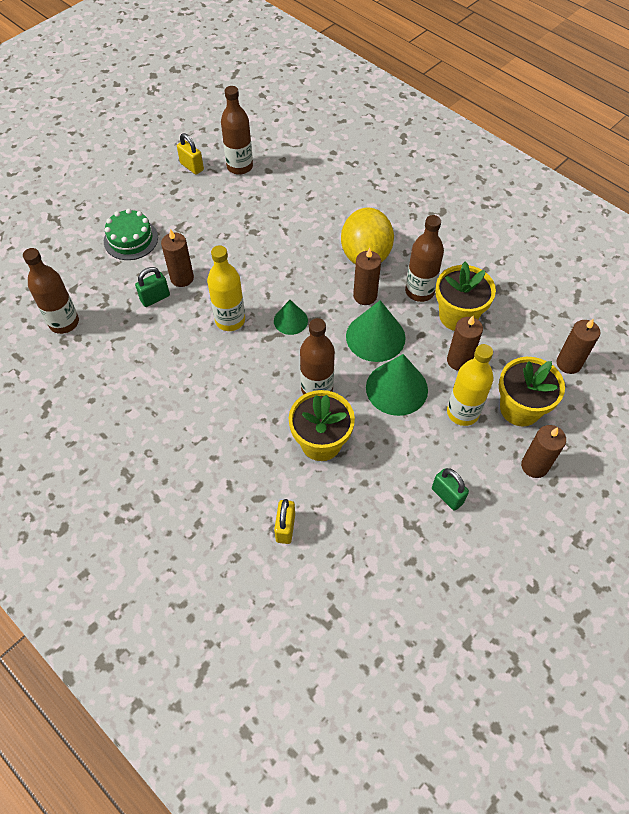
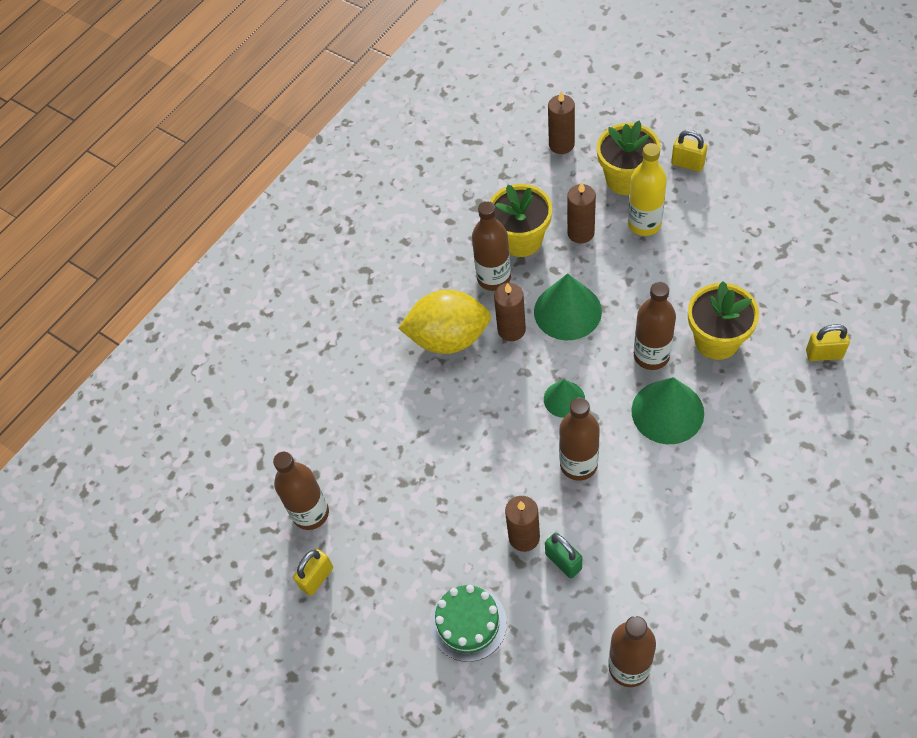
camera: 90 degrees left, 0 degrees up
yellow bottle [207,245,245,331] -> brown bottle [559,398,600,481]
green cone [366,354,428,416] -> green cone moved to [631,377,704,444]
green padlock [432,468,469,511] -> none
brown candle [521,425,566,478] -> yellow padlock [671,130,707,172]

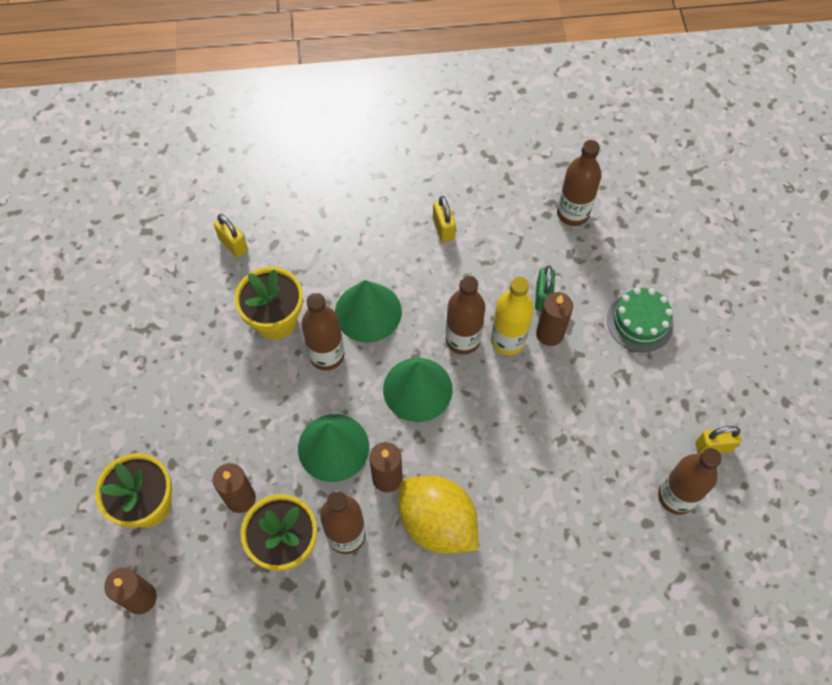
camera: 140 degrees left, 5 degrees up
green cone [544,379,585,418] -> green cone [383,358,453,422], size x1.71
yellow bottle [628,143,667,236] -> yellow bottle moved to [491,277,534,355]
yellow padlock [671,130,707,172] -> yellow padlock moved to [433,196,456,242]

